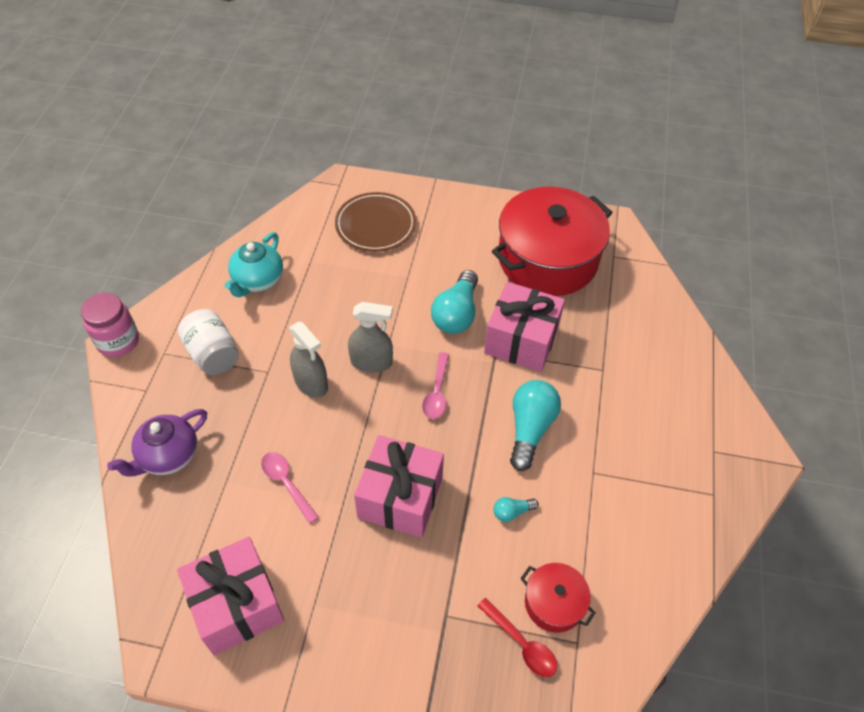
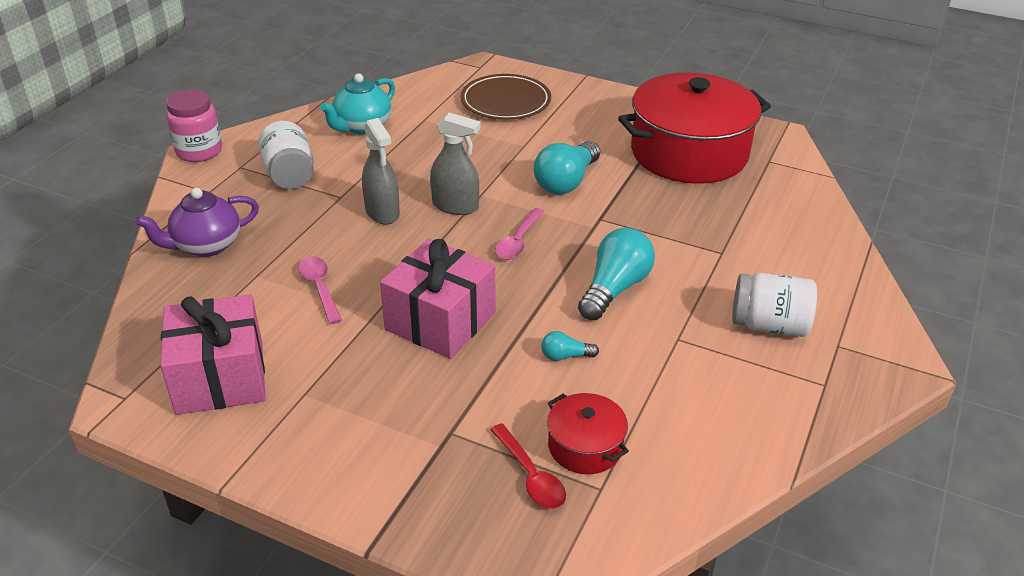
camera: 15 degrees right, 15 degrees down
pink gift [484,282,565,372] -> none
none -> white jar [732,273,817,337]

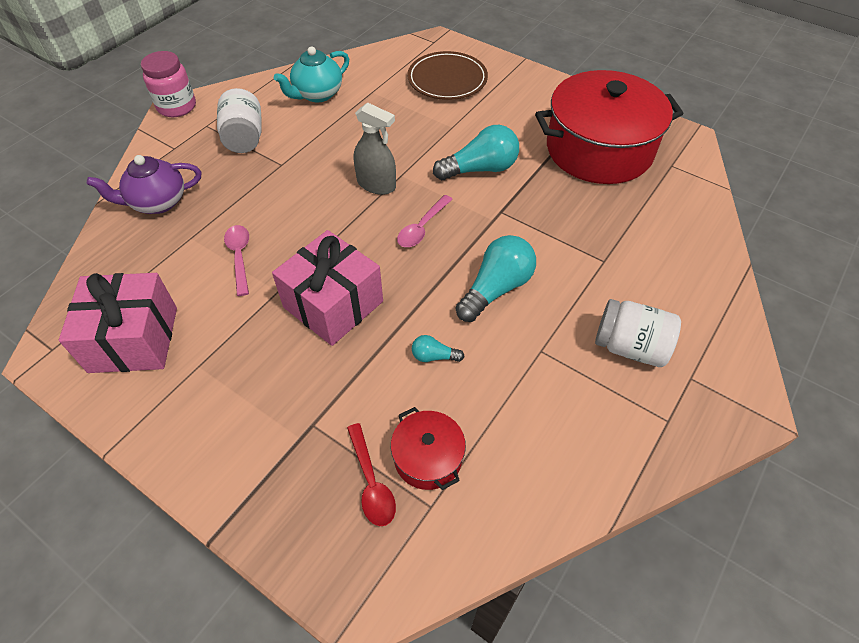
camera: 10 degrees right, 15 degrees up
grey spray bottle [362,118,400,225] -> none
turquoise light bulb [534,141,600,194] -> turquoise light bulb turned 150 degrees counterclockwise [433,125,519,180]

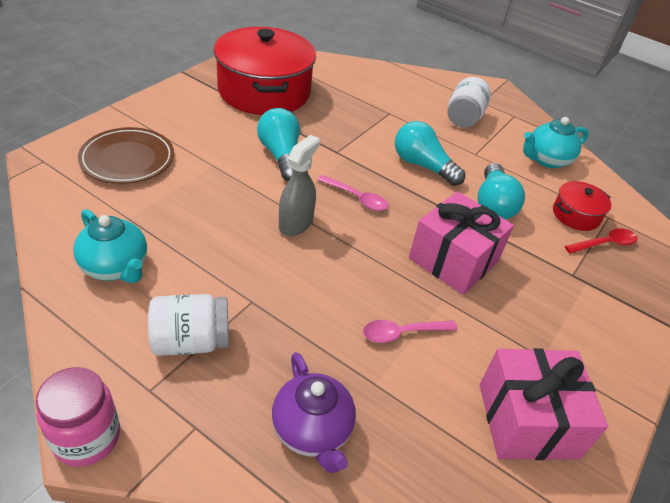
camera: 95 degrees left, 10 degrees down
turquoise light bulb [412,335,465,362] -> turquoise light bulb [477,163,525,220], size x2.09
none -> turquoise teapot [523,117,589,168]

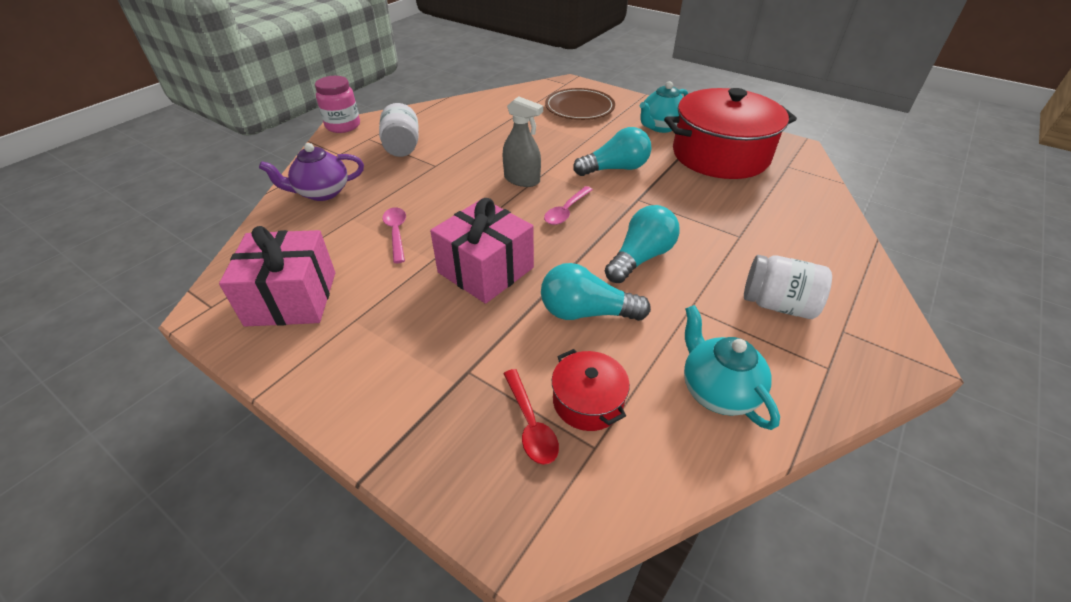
camera: 95 degrees right, 0 degrees up
turquoise teapot [73,209,147,283] -> turquoise teapot moved to [640,81,689,133]

